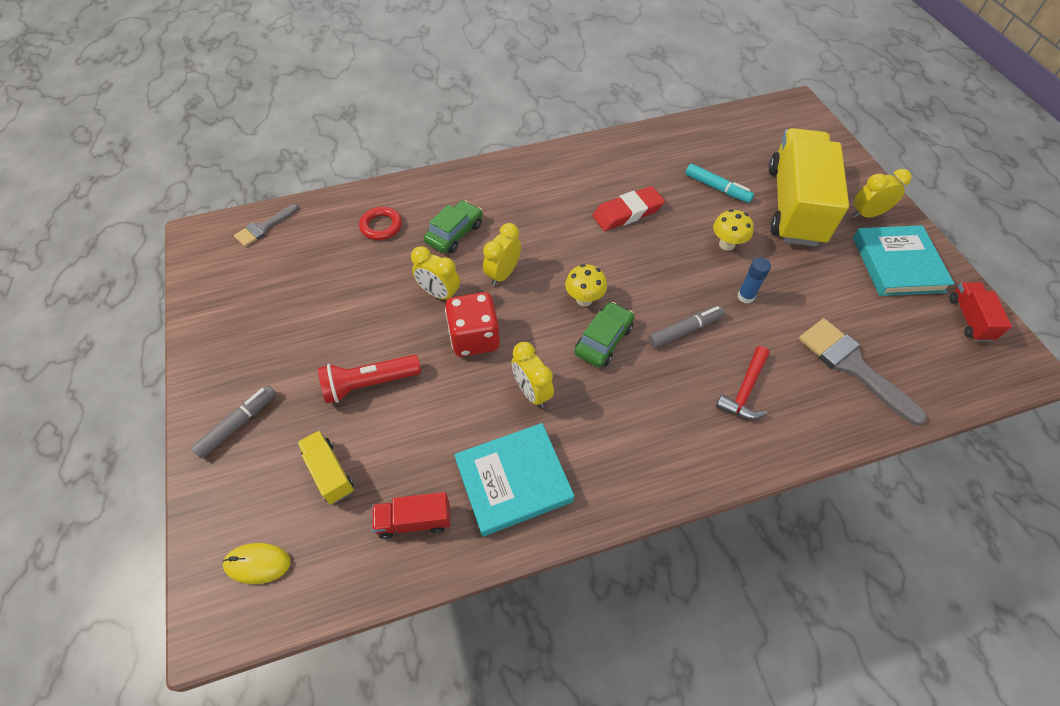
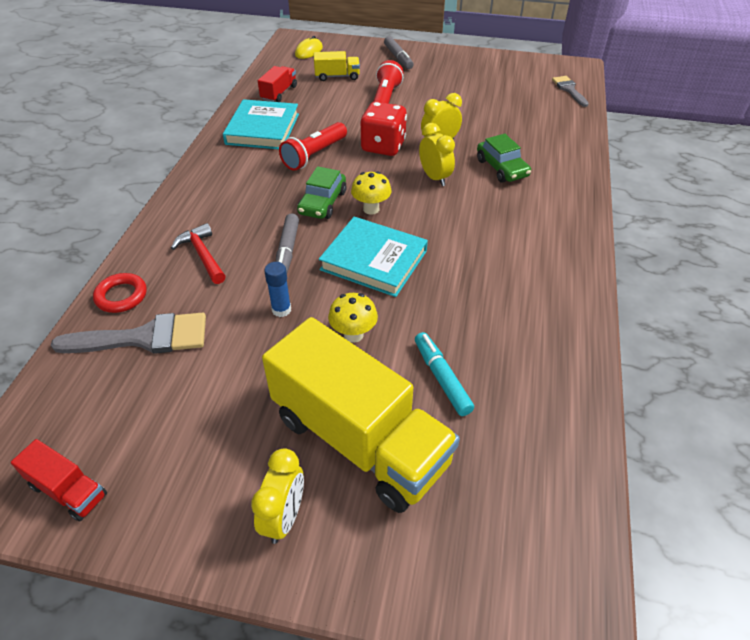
camera: 120 degrees right, 10 degrees down
red ring [359,207,402,240] -> red ring moved to [93,273,147,313]
yellow clock [511,342,554,408] -> red flashlight [279,122,347,171]
green car [574,302,634,367] -> green car turned 45 degrees clockwise [297,166,347,219]
red eraser [593,186,665,231] -> none
turquoise marker [685,164,754,203] -> turquoise marker turned 90 degrees clockwise [415,332,474,416]
turquoise book [853,225,955,296] -> turquoise book moved to [319,217,428,297]

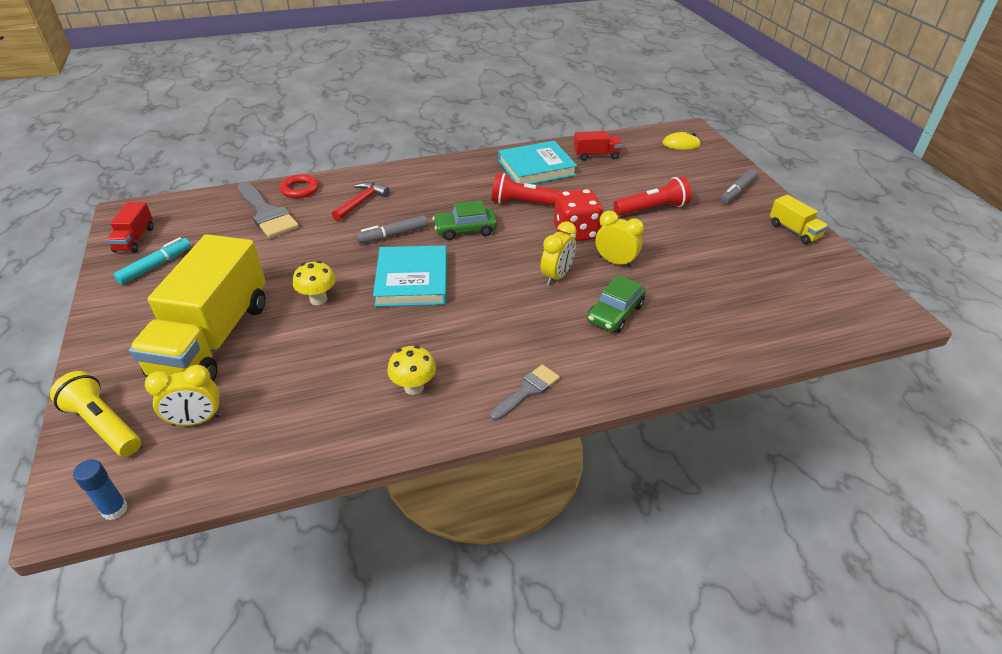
camera: 60 degrees right, 5 degrees down
yellow clock [251,448,304,544] -> yellow clock moved to [145,365,221,426]
blue glue stick [264,262,291,317] -> blue glue stick moved to [73,459,128,520]
yellow truck [314,51,360,81] -> yellow truck moved to [770,195,828,244]
yellow mushroom [351,171,391,215] -> yellow mushroom moved to [387,345,436,395]
turquoise marker [415,332,474,416] -> turquoise marker moved to [114,237,191,285]
grey brush [552,76,589,107] -> grey brush moved to [490,364,560,421]
none -> yellow flashlight [50,371,141,457]

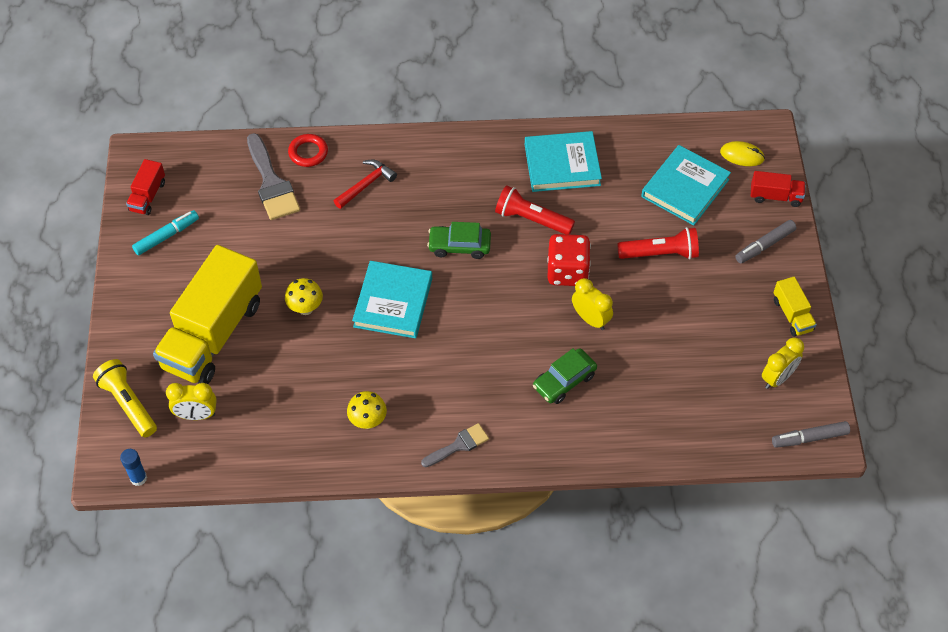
camera: 15 degrees right, 15 degrees up
grey marker [356,215,428,244] -> grey marker moved to [772,421,850,448]
yellow clock [541,221,577,285] -> yellow clock moved to [762,337,804,389]
red truck [573,131,622,161] -> red truck moved to [751,171,806,207]
none -> turquoise book [641,145,731,225]

